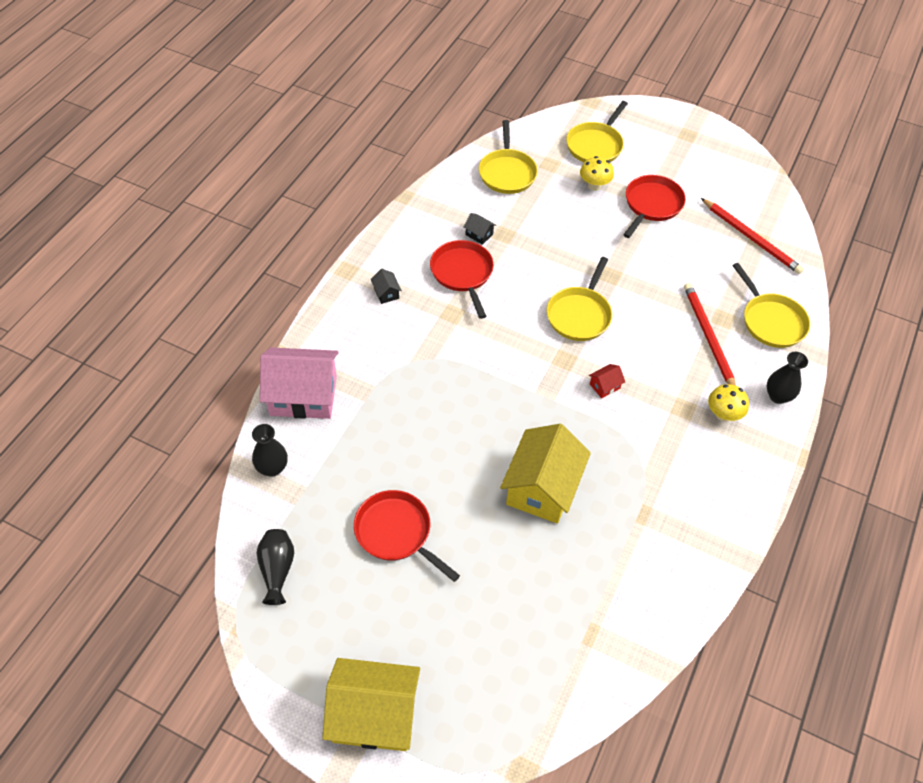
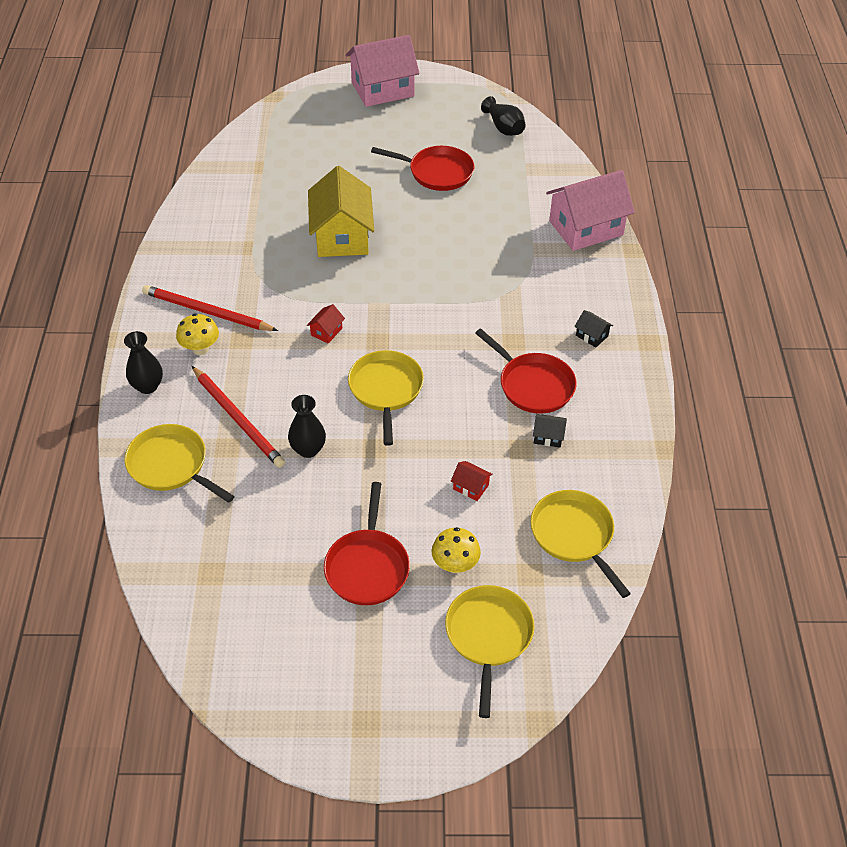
camera: 155 degrees right, 5 degrees down
black vase [252,424,288,477] -> black vase moved to [288,395,326,458]
yellow house [322,658,420,751] -> pink house [346,35,420,107]
red pencil [701,198,804,274] -> red pencil moved to [142,285,278,331]
none -> red house [451,461,493,501]

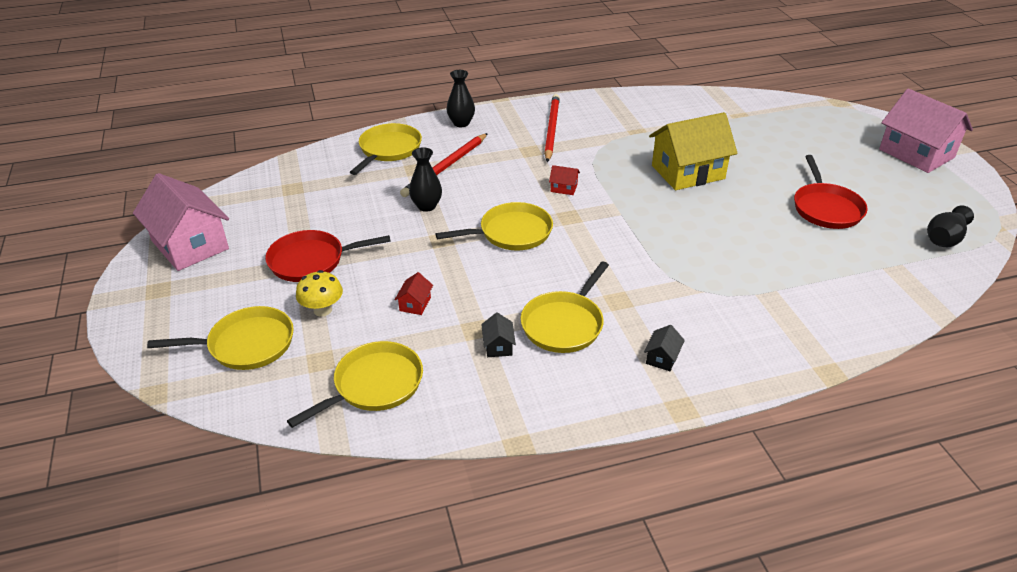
camera: 75 degrees right, 10 degrees down
yellow mushroom [176,313,219,355] -> none
red pan [475,329,577,414] -> yellow pan [521,261,609,353]
pink house [546,170,635,251] -> pink house moved to [133,173,229,271]

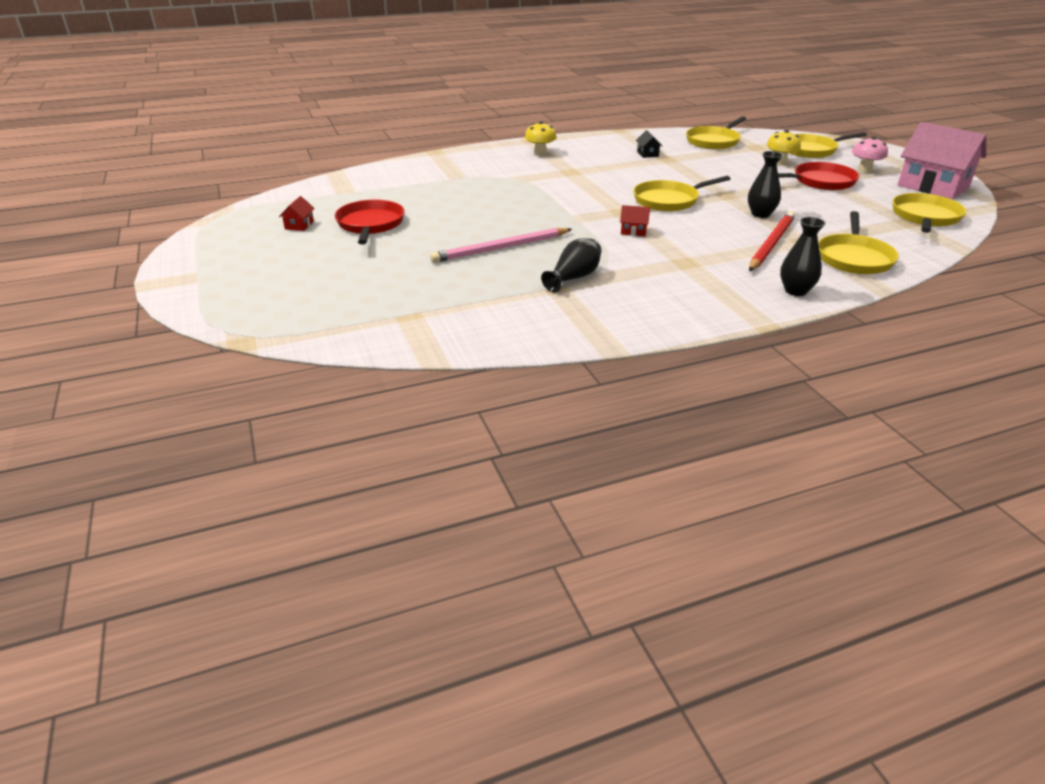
camera: 175 degrees right, 5 degrees down
red house [395,272,433,315] -> red house moved to [279,196,315,231]
yellow pan [521,261,609,353] -> yellow pan moved to [892,193,967,233]
red pencil [544,94,560,162] -> none
black house [644,325,685,371] -> yellow mushroom [525,121,557,156]
yellow house [649,112,738,190] -> pink pencil [430,228,572,263]
pink house [879,89,973,173] -> none
black vase [927,205,974,247] -> black vase moved to [541,238,602,293]
none -> pink mushroom [852,136,888,173]

